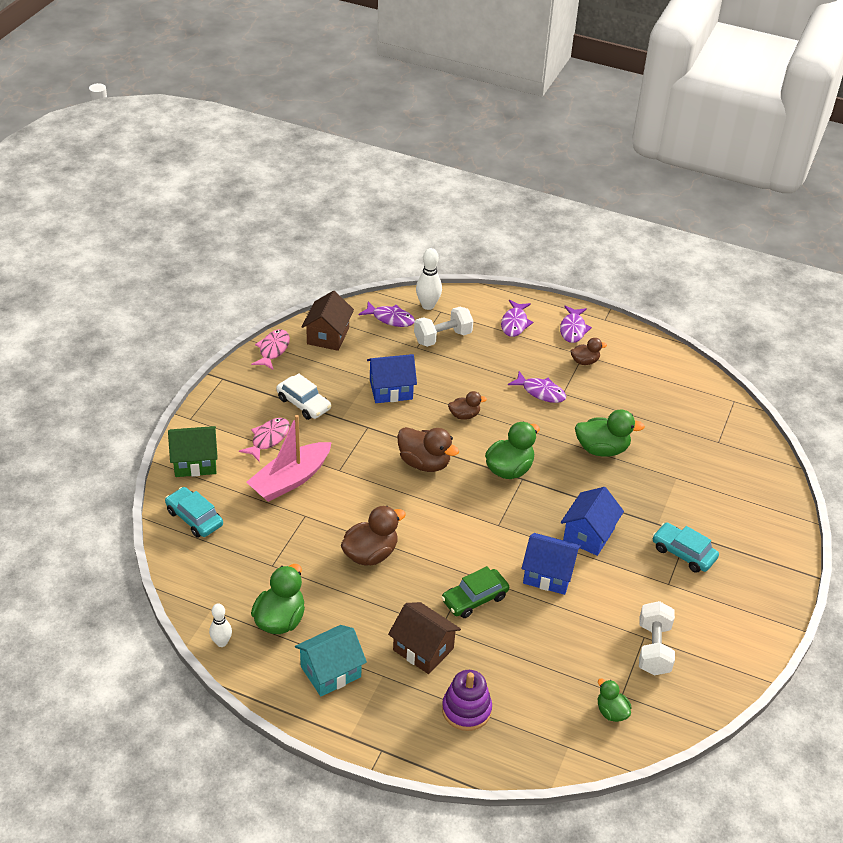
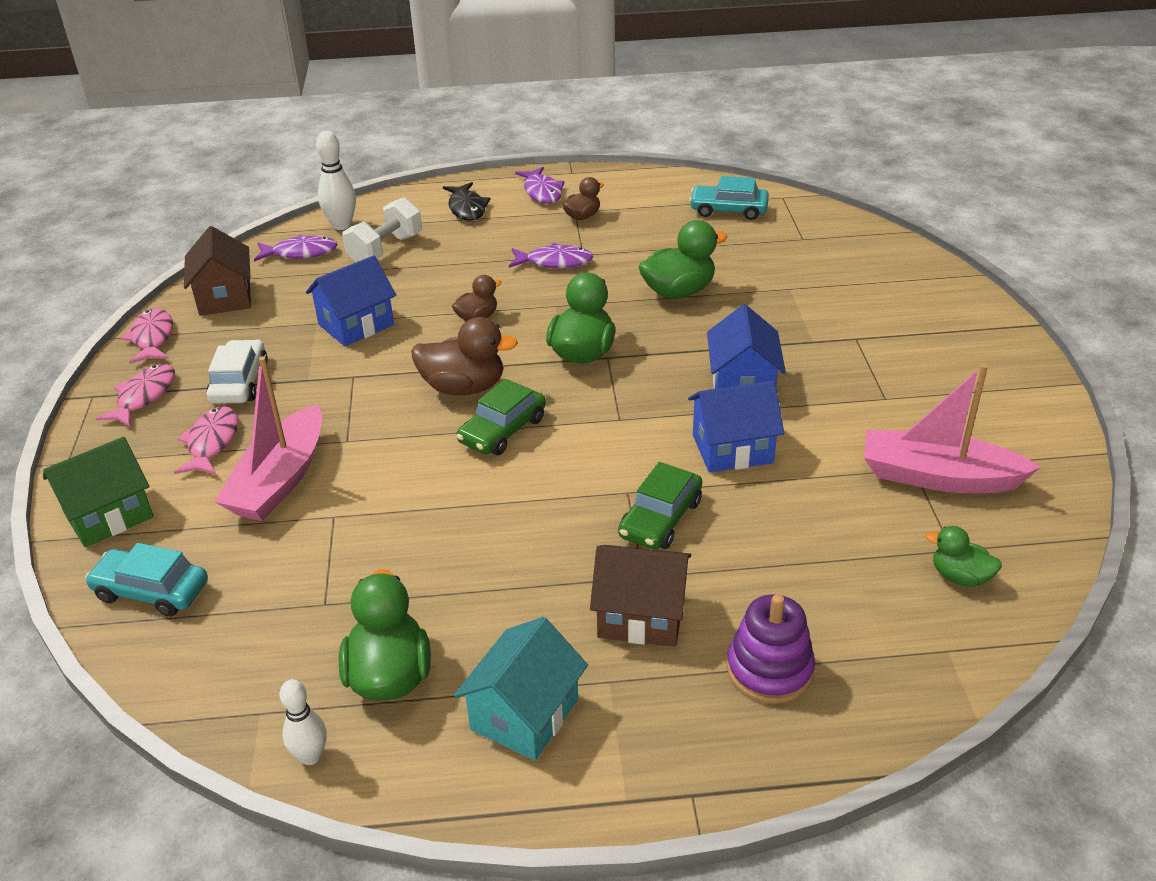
camera: 25 degrees left, 5 degrees down
white car [276,373,331,420] -> white car turned 105 degrees counterclockwise [206,339,268,404]
brown duck [341,506,406,566] -> none
purple fish [501,300,533,337] -> black fish [443,182,490,221]
white dumbbell [639,601,675,675] -> pink boat [864,364,1041,493]
turquoise car [653,523,719,573] -> turquoise car moved to [689,176,769,220]
none -> pink fish [95,364,175,427]
none -> green car [456,379,546,455]

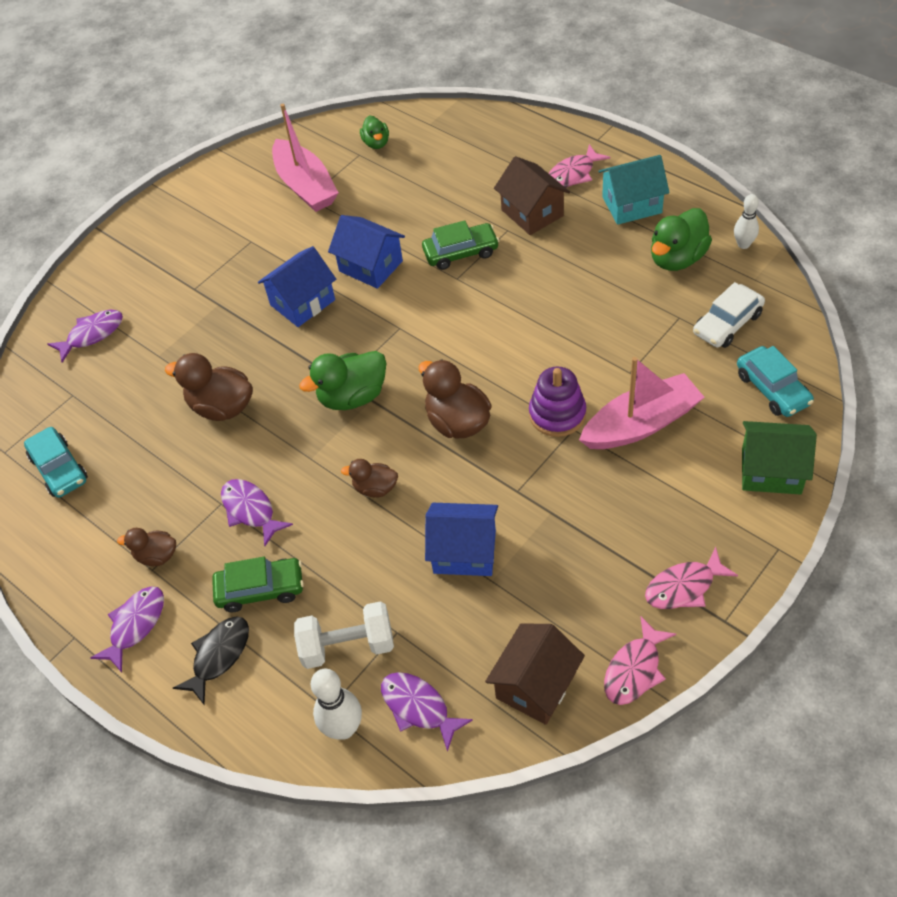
camera: 130 degrees left, 15 degrees up
pink fish [174,406,238,475] -> pink fish moved to [548,144,610,188]
white car [206,339,268,404] -> white car moved to [693,282,765,348]
green car [456,379,546,455] -> green car moved to [212,557,304,613]
green duck [638,220,728,299] -> brown duck [165,353,253,421]
purple stacking toy [727,594,815,704] -> purple stacking toy moved to [529,367,586,437]
none -> purple fish [47,310,123,363]

